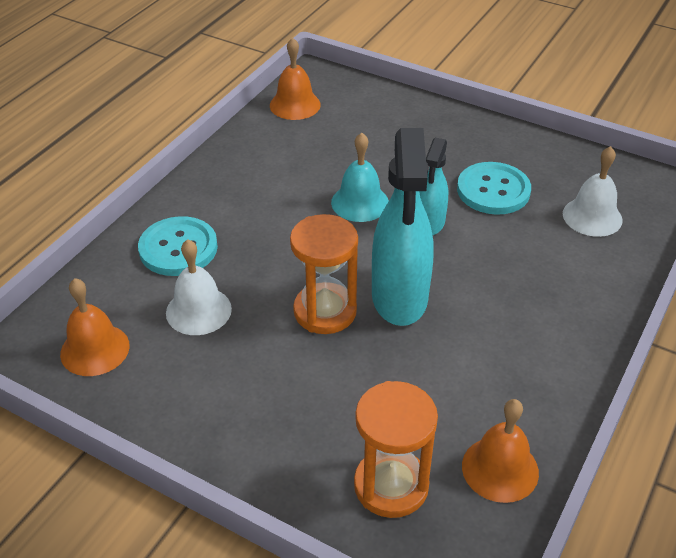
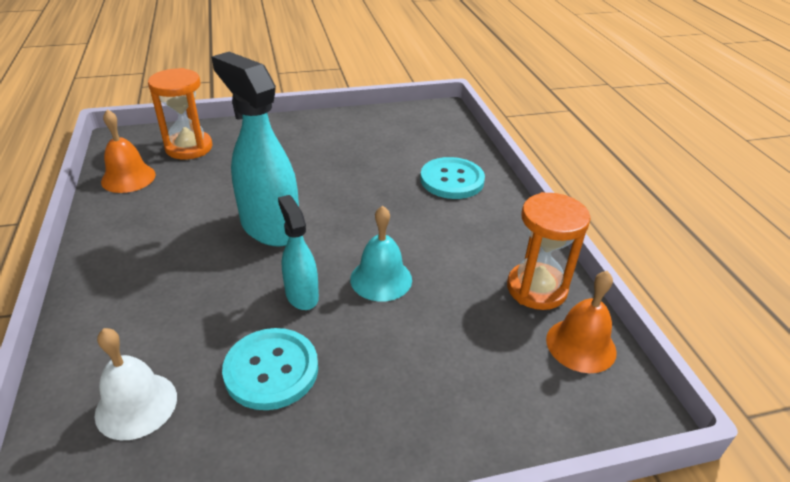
camera: 135 degrees right, 5 degrees down
orange bell [60,278,130,376] -> none
white bell [166,239,232,335] -> none
orange hourglass [290,214,358,334] -> orange hourglass moved to [507,192,591,310]

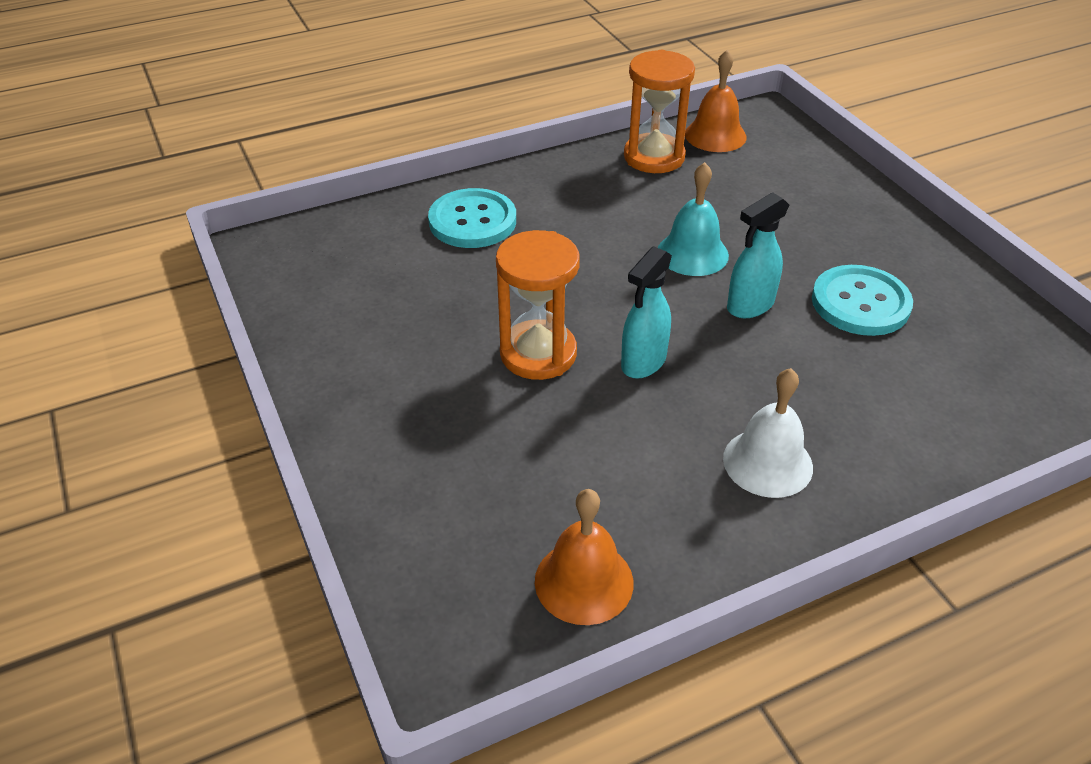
camera: 100 degrees left, 5 degrees up
white bell [94,328,177,440] -> white bell moved to [723,368,813,498]
orange hourglass [148,68,212,160] -> orange hourglass moved to [496,230,580,380]
turquoise spray bottle [211,52,299,246] -> turquoise spray bottle [621,246,672,379], size x0.55

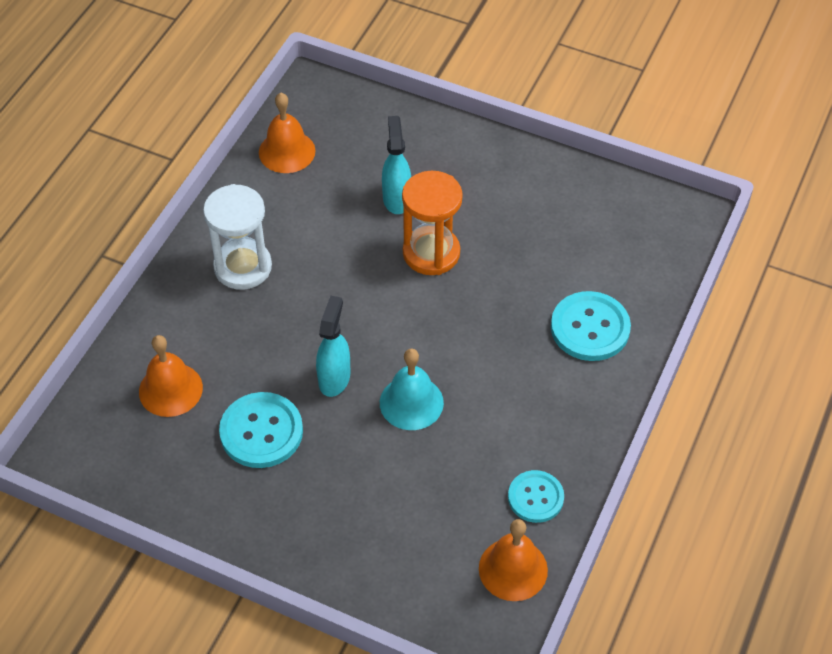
camera: 140 degrees right, 10 degrees up
turquoise spray bottle [621,246,672,379] -> turquoise spray bottle moved to [382,116,411,214]
orange hourglass [624,50,695,173] -> turquoise button [508,470,564,523]
white bell [723,368,813,498] -> white hourglass [203,184,272,290]
none -> orange bell [139,335,203,417]

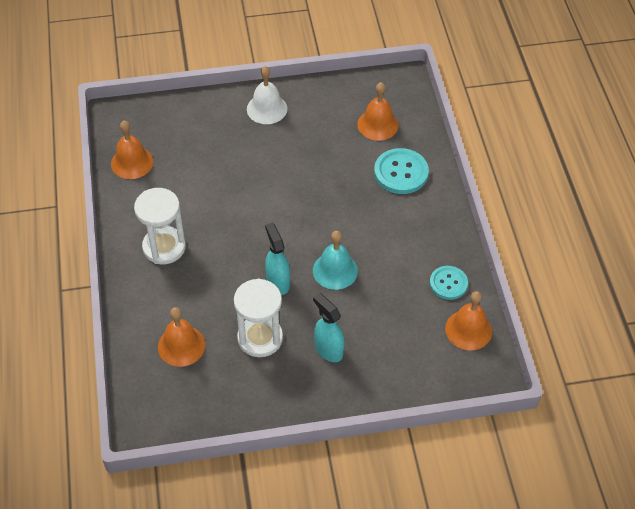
camera: 35 degrees left, 0 degrees up
turquoise button [219,392,303,468] -> white hourglass [234,278,283,357]
turquoise spray bottle [382,116,411,214] -> turquoise spray bottle moved to [313,293,345,362]
orange hourglass [402,171,463,275] -> none
none -> white bell [247,66,287,124]
none -> orange bell [357,82,398,141]

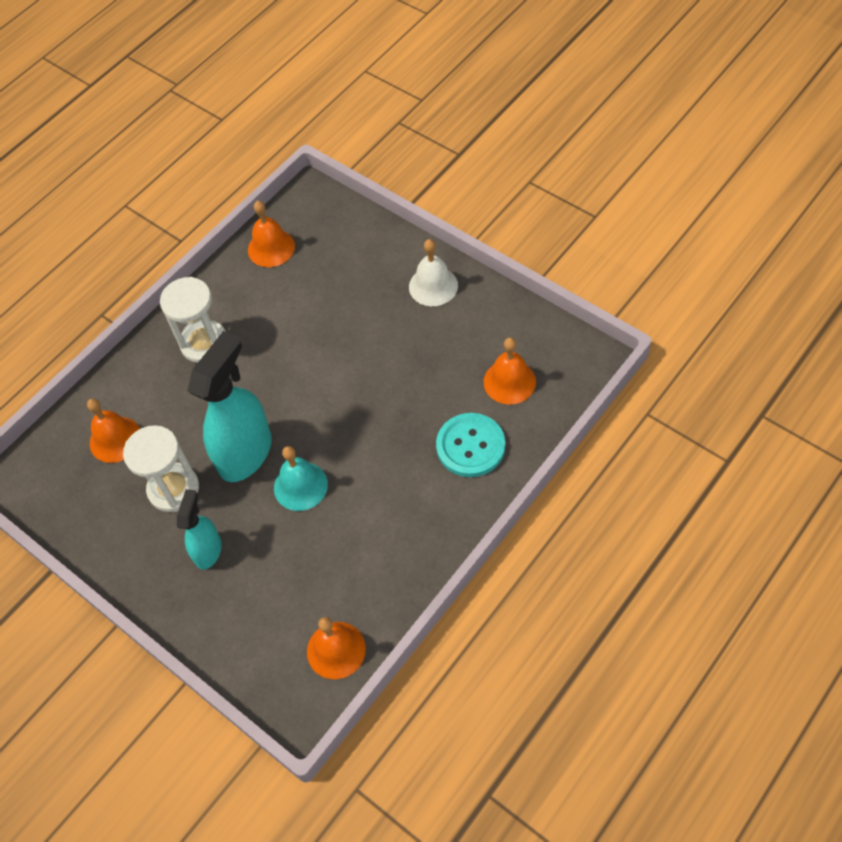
camera: 55 degrees right, 5 degrees up
turquoise spray bottle [265,223,290,295] -> turquoise spray bottle [187,331,272,482], size x1.80
turquoise button [430,266,468,300] -> none

